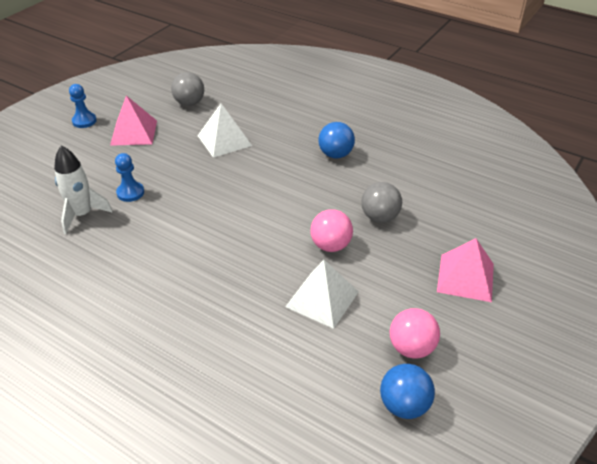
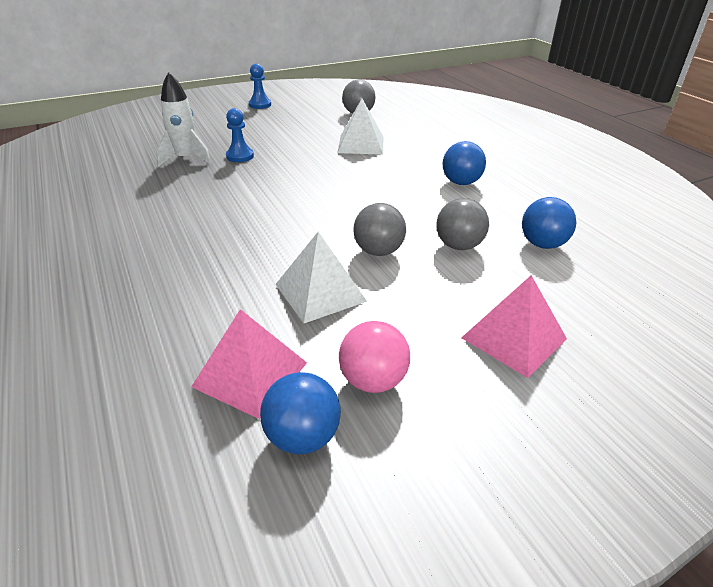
camera: 30 degrees right, 5 degrees down
pink pyramid [110,96,157,146] -> pink pyramid moved to [191,309,307,419]
pink ball [310,209,353,252] -> grey ball [354,203,406,256]
none -> blue ball [522,197,576,249]

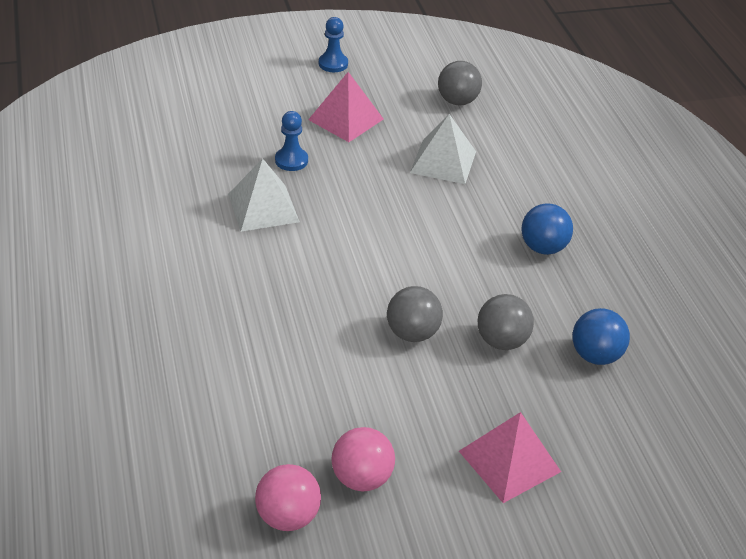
camera: 10 degrees right, 5 degrees up
white rocket [156,72,212,167] -> none
pink pyramid [191,309,307,419] -> pink pyramid moved to [308,72,384,142]
blue ball [260,372,341,454] -> pink ball [255,464,321,531]
white pyramid [275,232,367,323] -> white pyramid moved to [228,158,300,232]

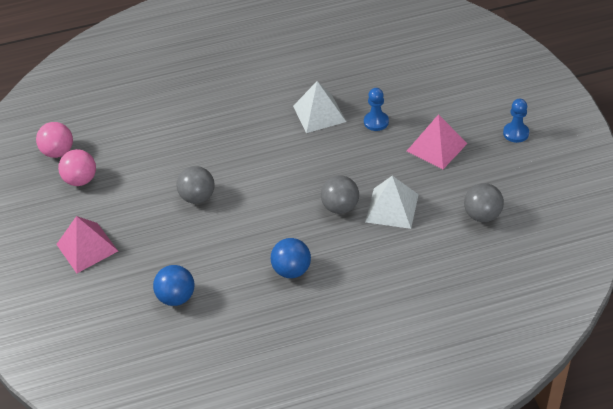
camera: 95 degrees right, 5 degrees up
grey ball [478,294,534,350] -> grey ball moved to [321,175,359,214]

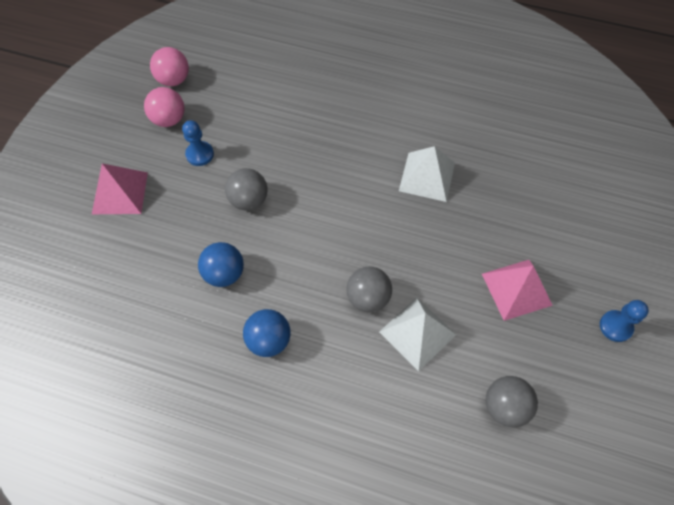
camera: 30 degrees right, 15 degrees up
blue ball [153,265,194,306] -> blue ball moved to [198,242,244,287]
blue pawn [364,88,389,131] -> blue pawn moved to [182,120,214,166]

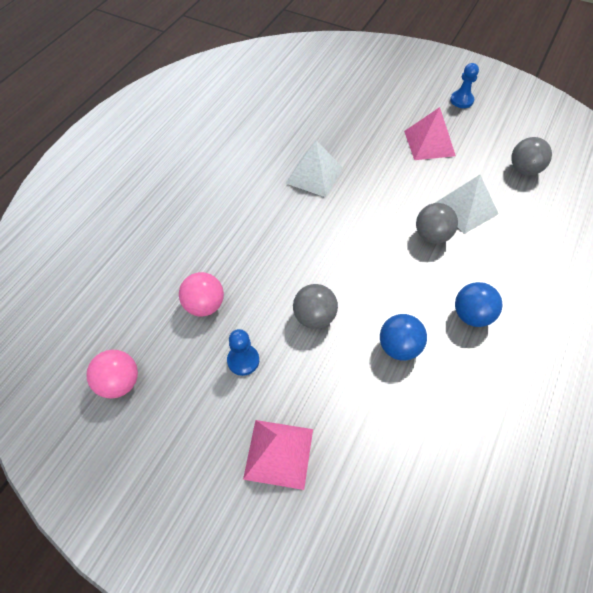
camera: 80 degrees left, 5 degrees down
pink ball [144,87,185,127] -> pink ball moved to [179,272,224,316]

